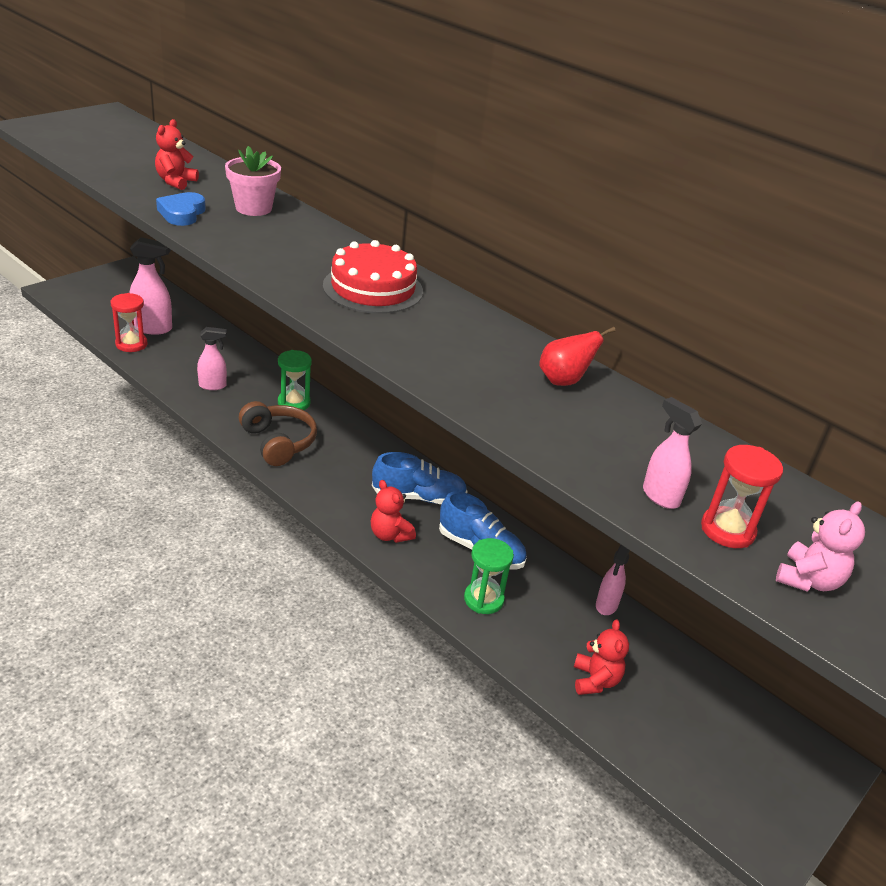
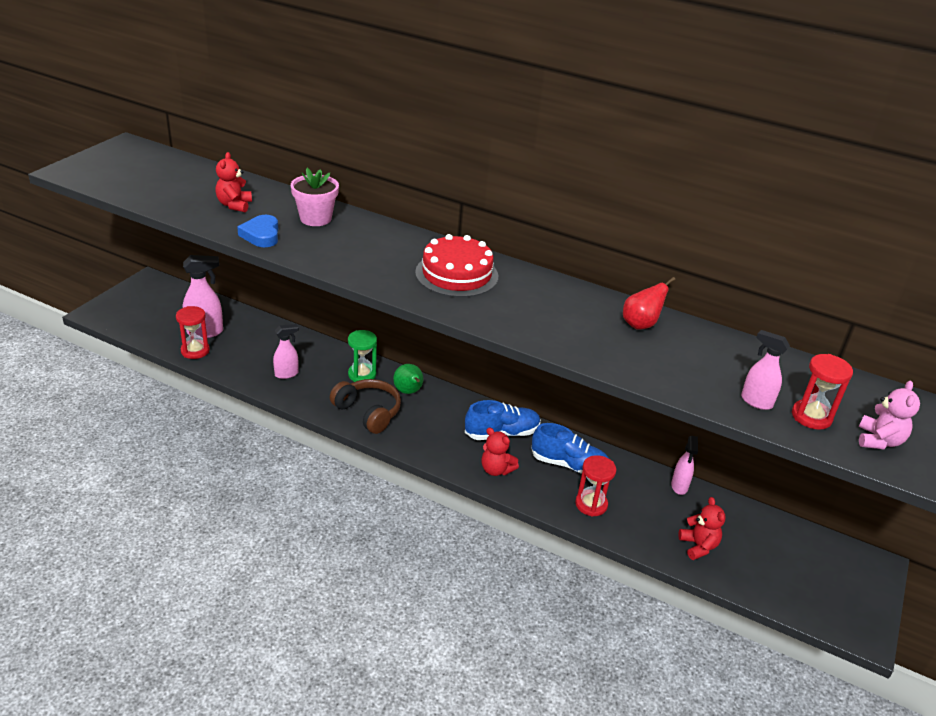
camera: 15 degrees left, 0 degrees up
green hourglass [464,538,514,614] -> red hourglass [575,455,616,517]
none -> green pear [393,364,423,394]

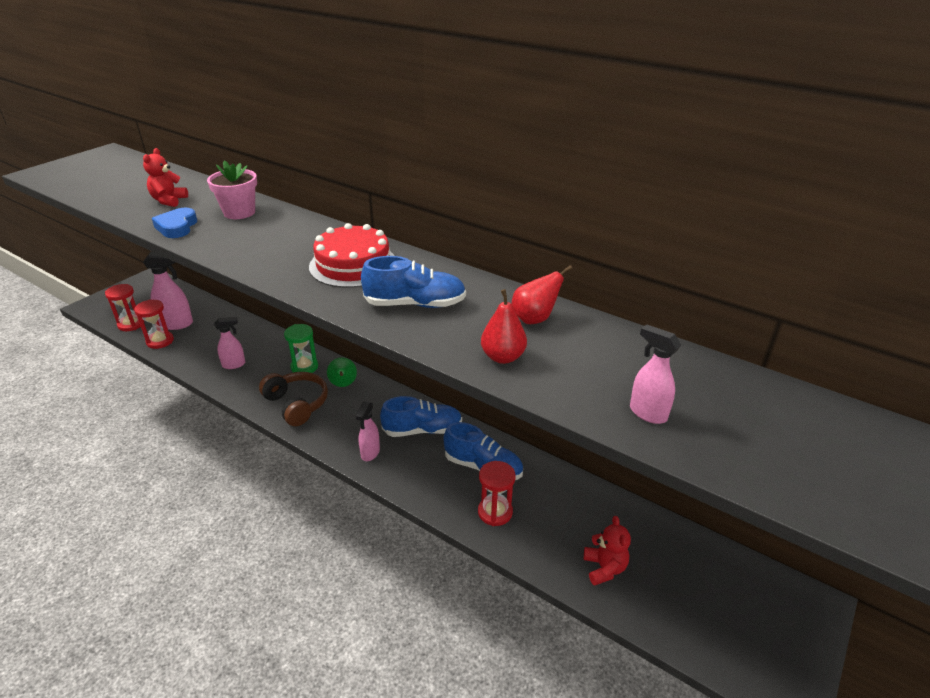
camera: 10 degrees right, 0 degrees up
red teddy bear [481,428,519,476] -> none
pink spray bottle [671,436,698,495] -> pink spray bottle moved to [356,401,380,461]
red hourglass [792,354,853,430] -> red hourglass moved to [105,284,144,331]
pink teddy bear [859,381,920,449] -> none
none -> blue shoe [361,256,466,308]
none -> red pear [481,289,527,364]

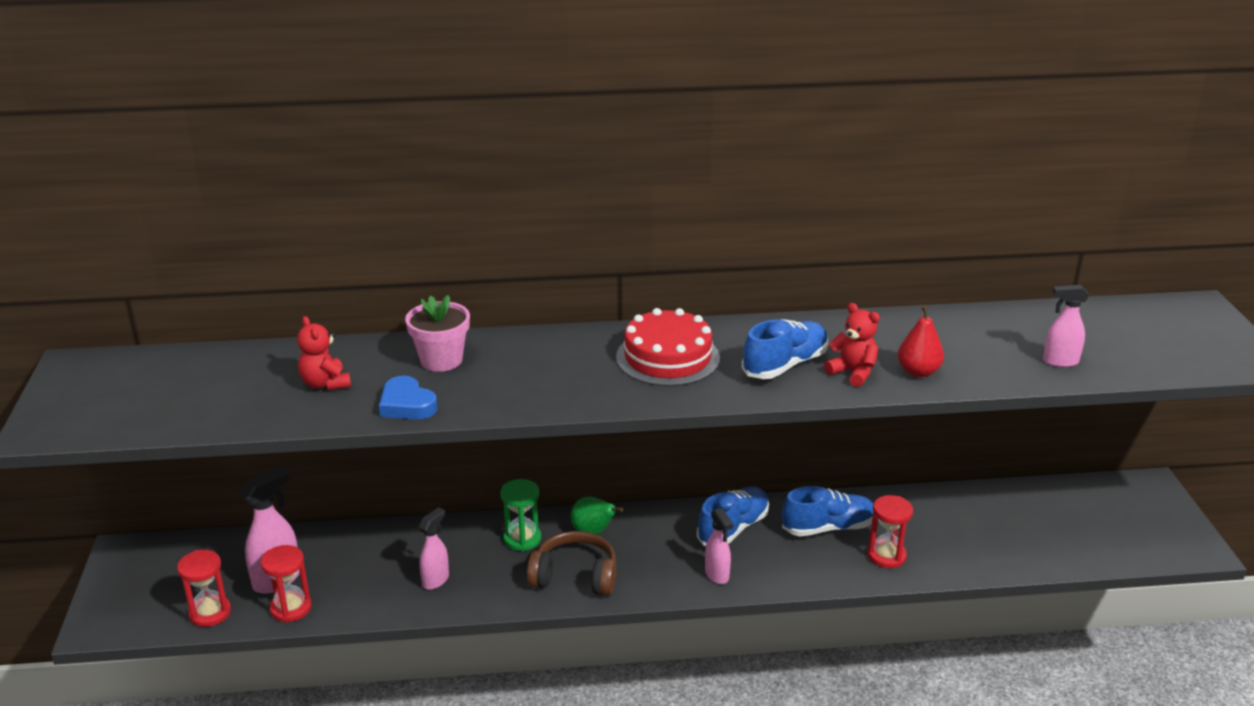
camera: 40 degrees left, 5 degrees down
red pear [512,265,573,324] -> none
red teddy bear [584,516,631,586] -> red teddy bear moved to [824,303,880,387]

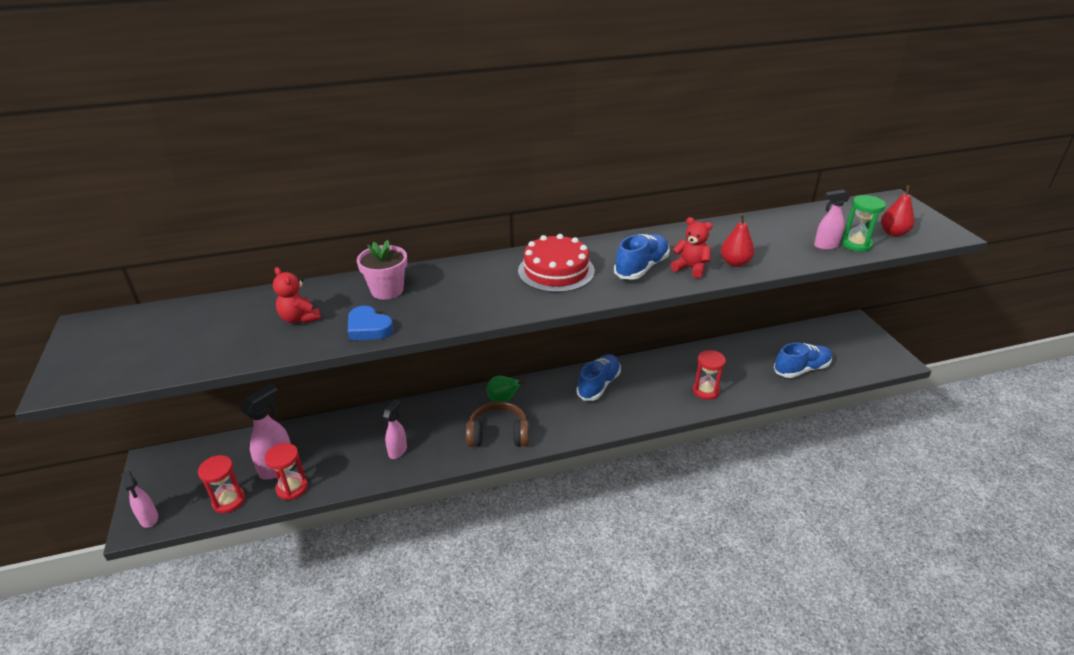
camera: 10 degrees left, 5 degrees up
green hourglass [500,479,541,551] -> green hourglass moved to [841,195,886,252]
pink spray bottle [705,508,733,584] -> pink spray bottle moved to [121,471,158,528]
blue shoe [782,486,874,536] -> blue shoe moved to [774,343,832,378]
none -> red pear [881,185,915,236]

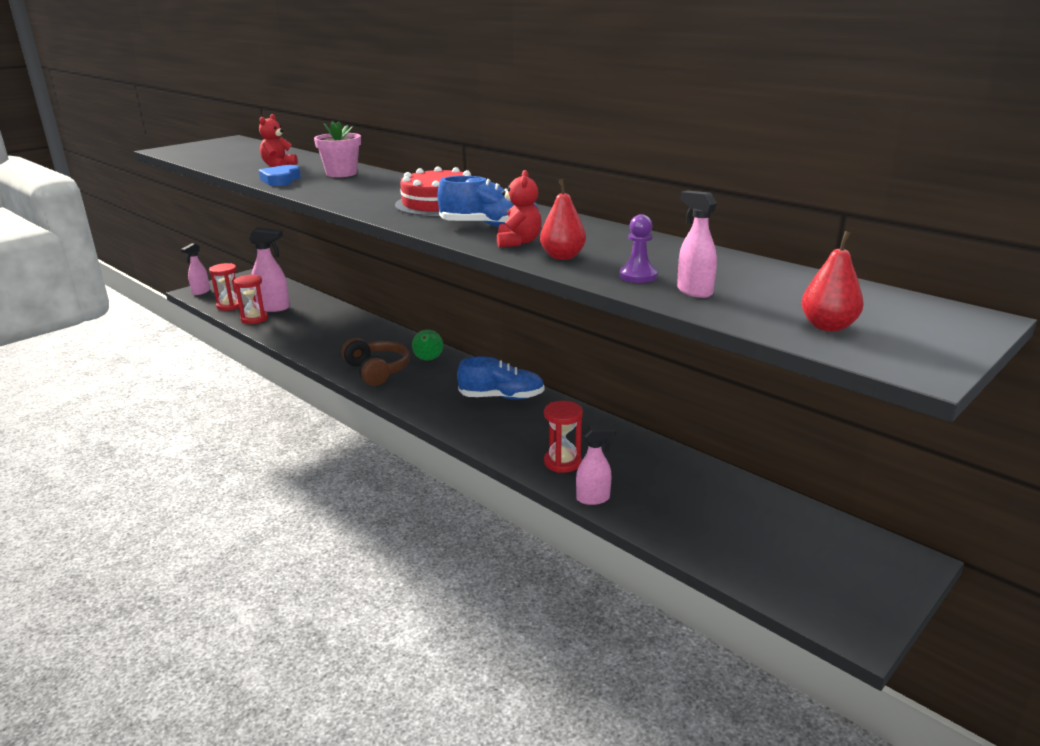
camera: 60 degrees right, 10 degrees down
pink spray bottle [383,399,407,459] -> pink spray bottle moved to [576,425,616,505]
blue shoe [774,343,832,378] -> none
green hourglass [841,195,886,252] -> none
none -> purple pawn [619,214,657,283]

